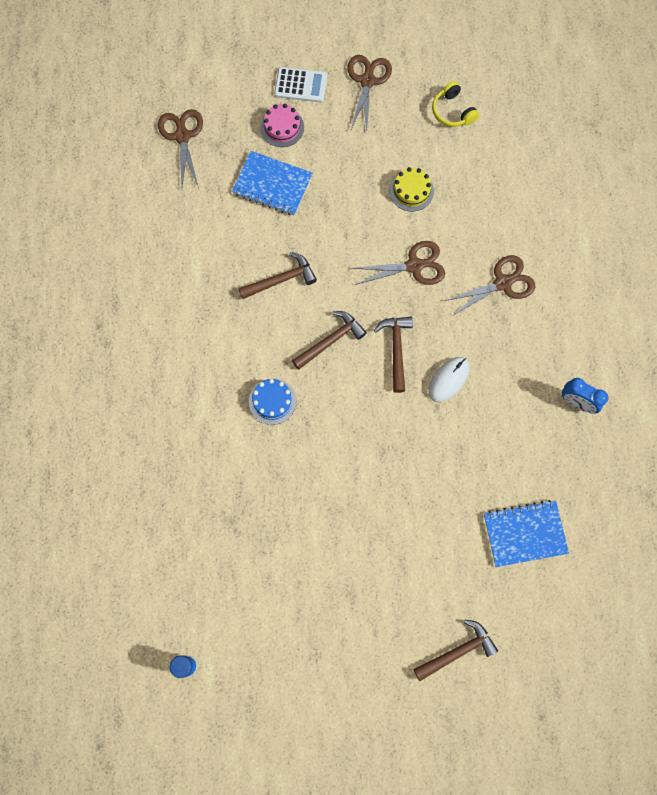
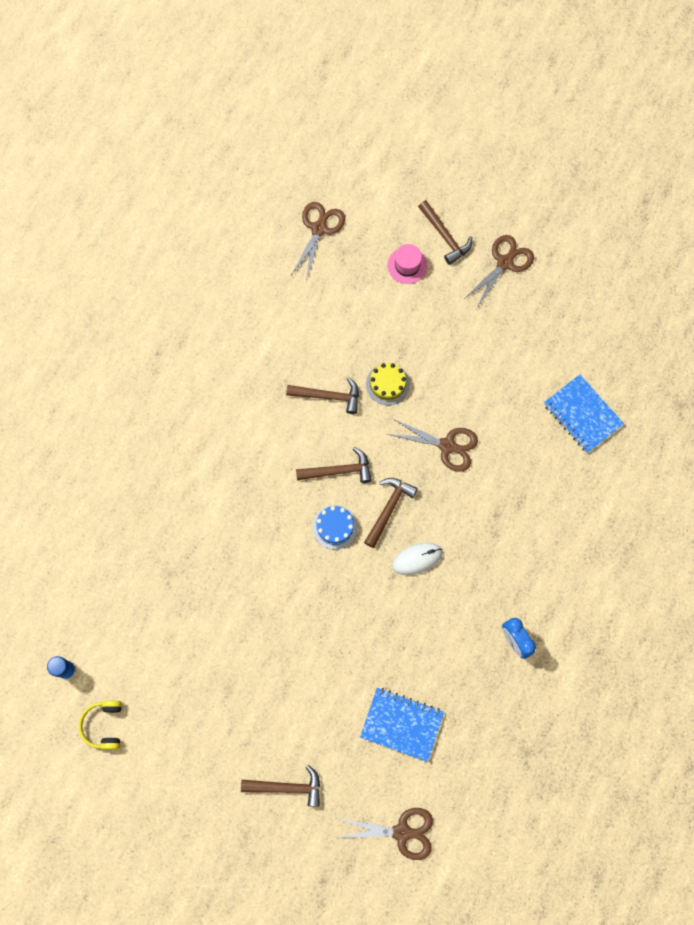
camera: 30 degrees right, 0 degrees up
blue notebook [232,151,313,216] -> blue notebook moved to [544,374,624,453]
blue cake [249,379,296,425] -> blue cake moved to [313,505,358,550]
pink cake [260,104,304,147] -> pink hat [387,244,427,284]
white calculator [274,67,327,102] -> brown hammer [418,200,472,265]
yellow cake [389,167,434,211] -> yellow cake moved to [366,363,410,405]
yellow headphones [432,81,479,127] -> yellow headphones moved to [78,701,122,750]
brown scissors [444,255,535,316] -> brown scissors moved to [337,808,433,860]

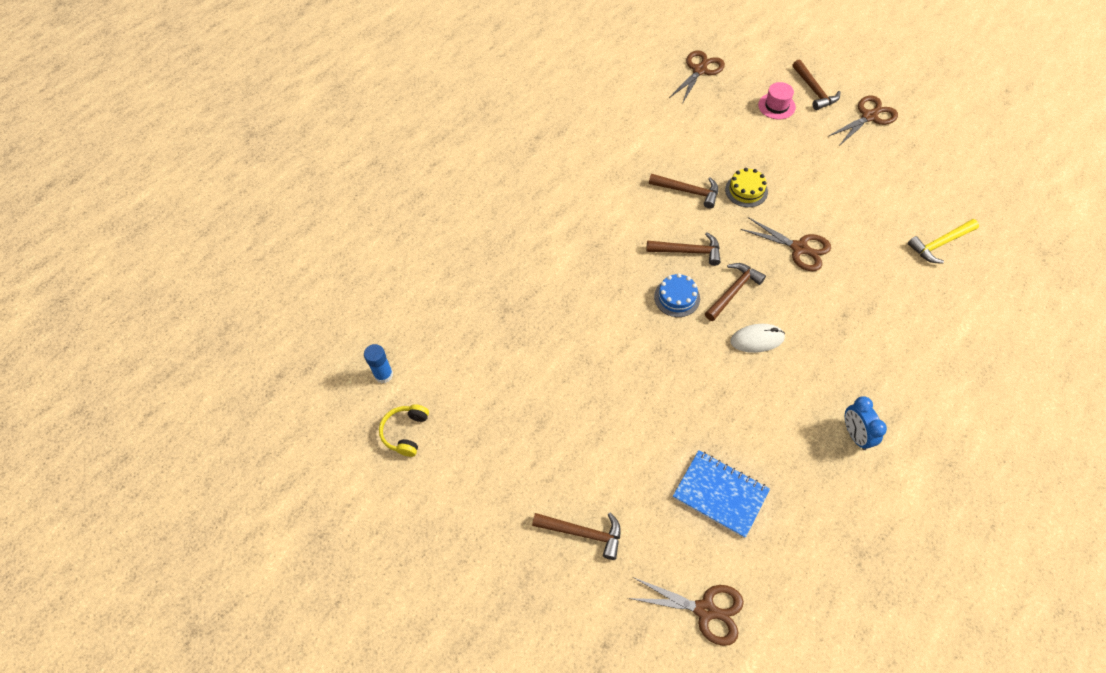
camera: 15 degrees right, 15 degrees down
blue notebook [544,374,624,453] -> yellow hammer [908,219,979,264]

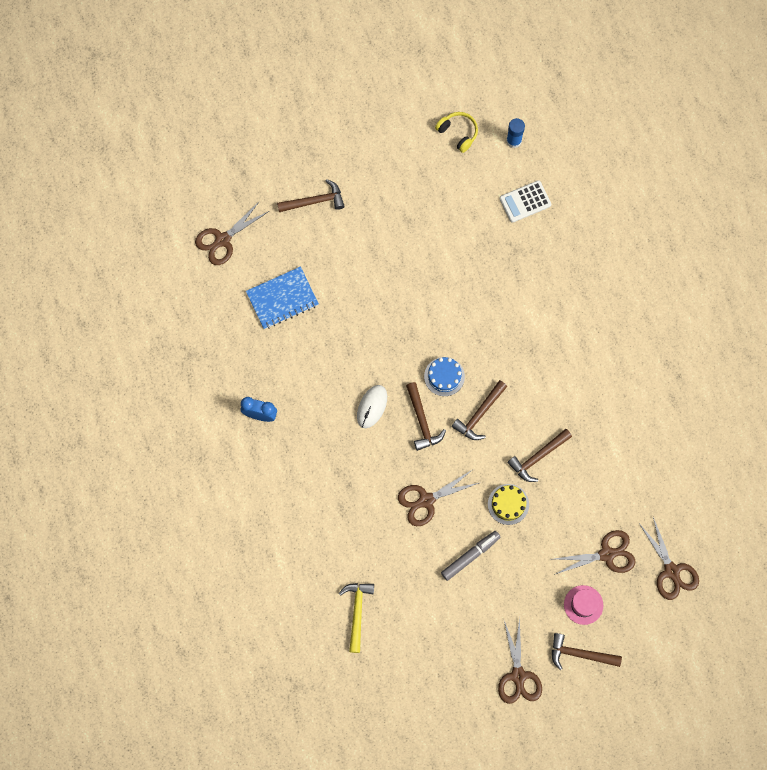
camera: 120 degrees right, 15 degrees up
brown hammer [532,513,621,560] -> brown hammer turned 150 degrees counterclockwise [277,179,345,212]
none -> grey marker [441,531,500,581]
none -> white calculator [500,180,551,223]
none -> brown scissors [554,530,636,575]

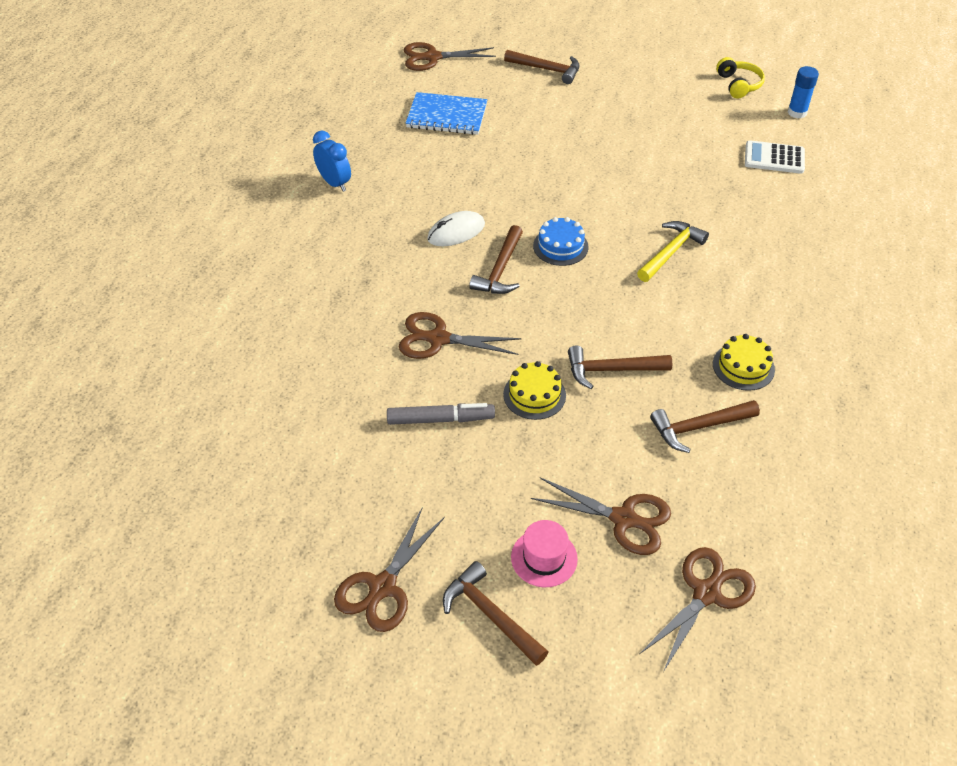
camera: 35 degrees right, 25 degrees down
yellow hammer [339,583,374,653] -> yellow hammer moved to [637,221,709,282]
brown hammer [452,380,507,440] -> brown hammer moved to [650,400,760,453]
brown scissors [640,517,699,600] -> brown scissors turned 150 degrees counterclockwise [640,547,756,672]
none -> yellow cake [713,334,775,391]

